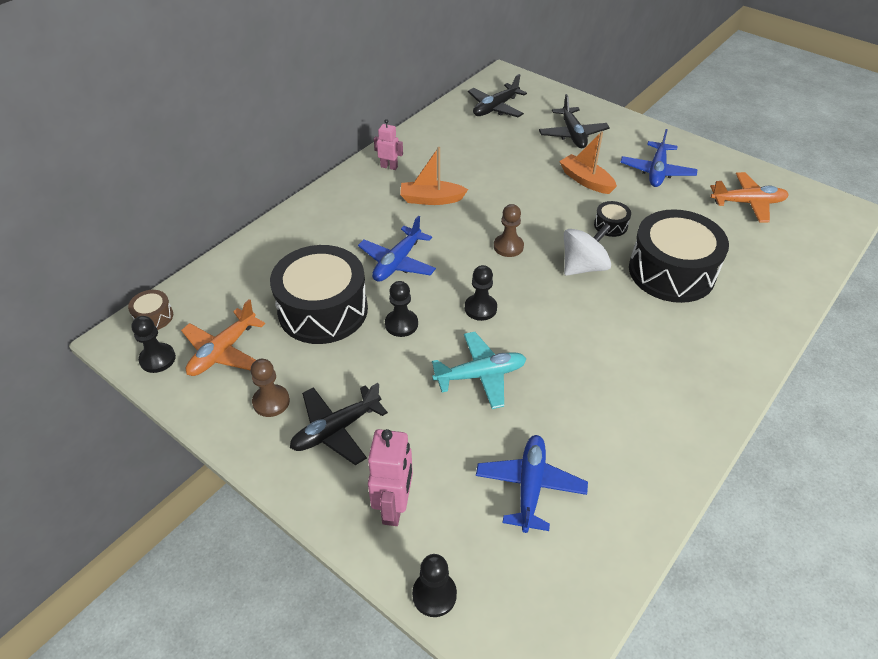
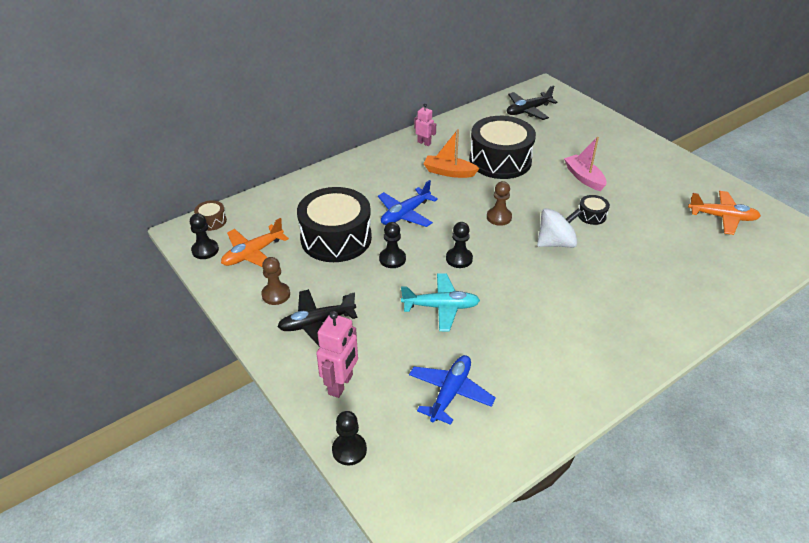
camera: 15 degrees right, 5 degrees down
black plane [539,94,610,148] -> none
orange boat [559,131,617,194] -> pink boat [564,137,607,191]
blue plane [620,129,698,187] -> none
black drum [629,209,729,303] -> black drum moved to [469,116,536,179]

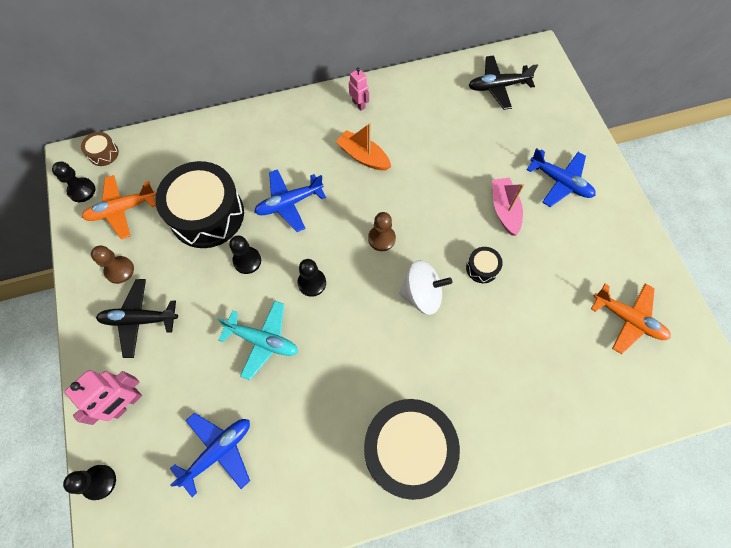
camera: 20 degrees right, 25 degrees up
black drum [469,116,536,179] -> black drum moved to [364,399,460,500]
none -> blue plane [526,148,596,207]

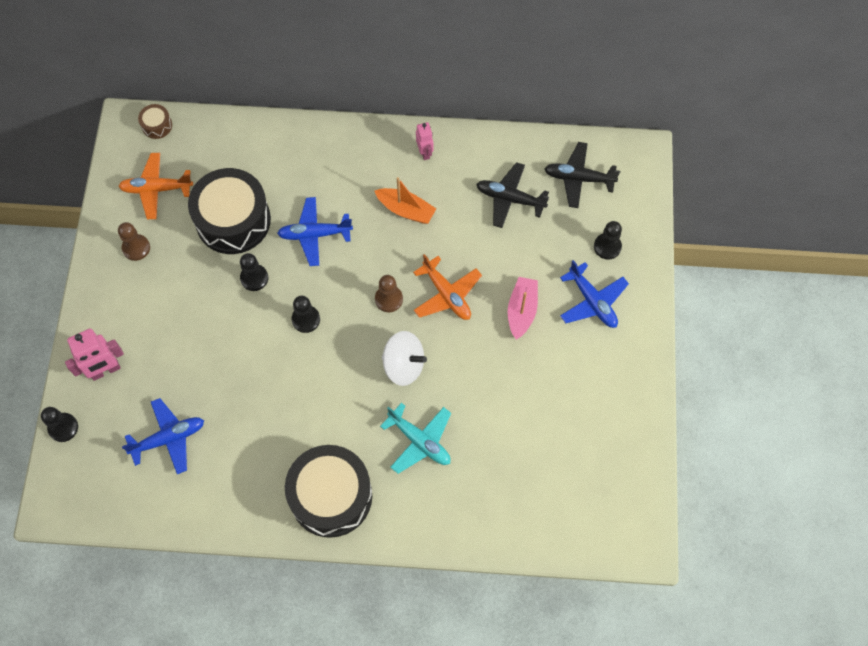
camera: 20 degrees right, 0 degrees up
black pawn [52,162,95,202] -> black pawn moved to [594,221,622,259]
black plane [96,279,178,358] -> black plane moved to [476,162,549,228]
turquoise plane [218,301,298,380] -> turquoise plane moved to [380,403,451,474]
orange boat [336,123,391,170] -> orange boat turned 150 degrees clockwise [374,177,437,224]
black drum [466,247,503,283] -> none
orange plane [591,283,671,354] -> orange plane moved to [413,254,482,320]

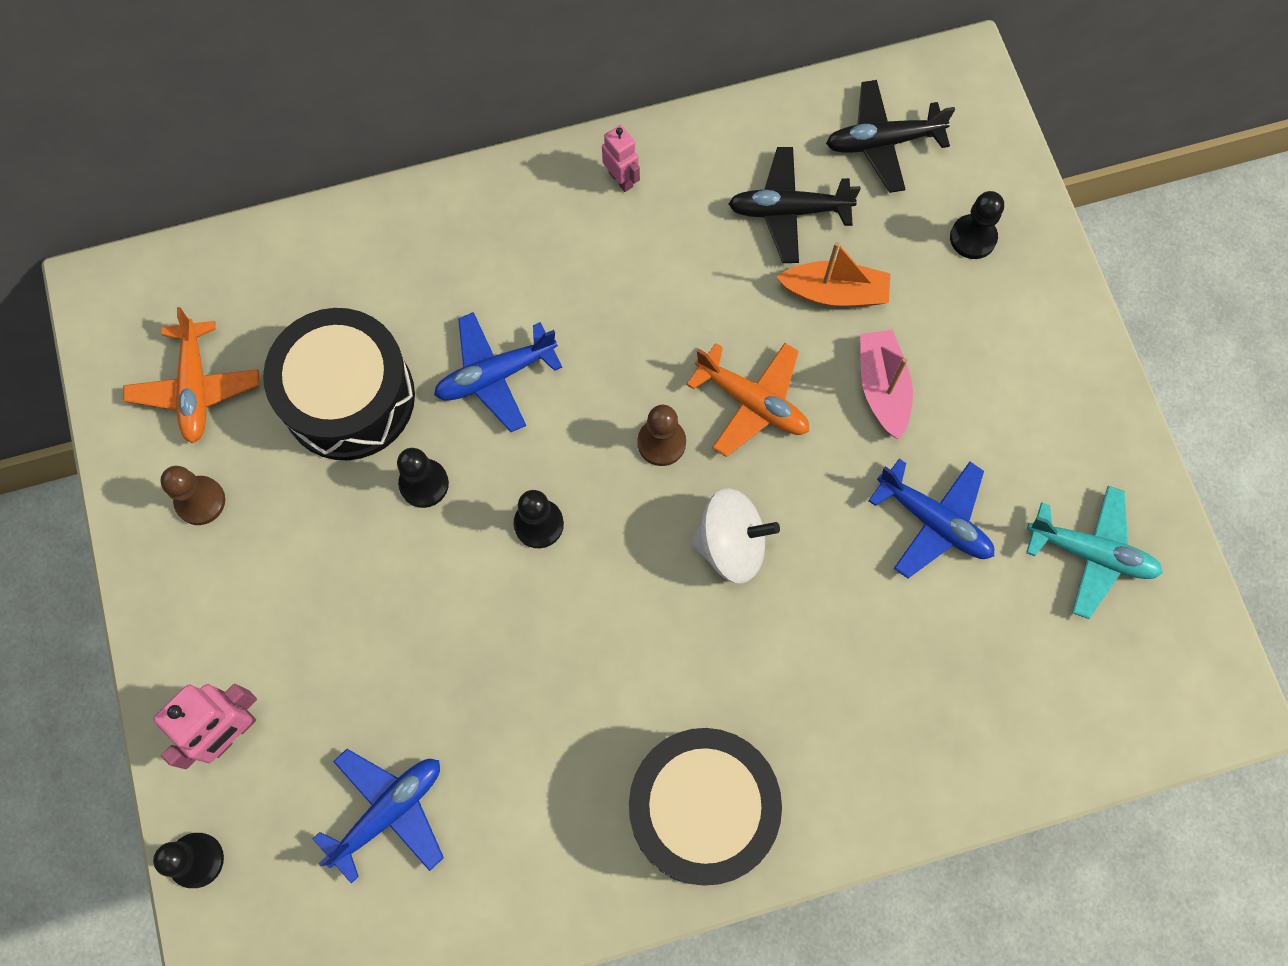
camera: 20 degrees left, 5 degrees up
orange plane [119,153,193,219] -> orange plane turned 75 degrees counterclockwise [123,307,259,443]
brown drum [138,104,172,139] -> none
orange boat [374,177,437,224] -> orange boat moved to [776,242,890,306]
turquoise plane [380,403,451,474] -> turquoise plane moved to [1026,486,1163,619]
blue plane [560,260,629,328] -> blue plane moved to [868,459,994,578]

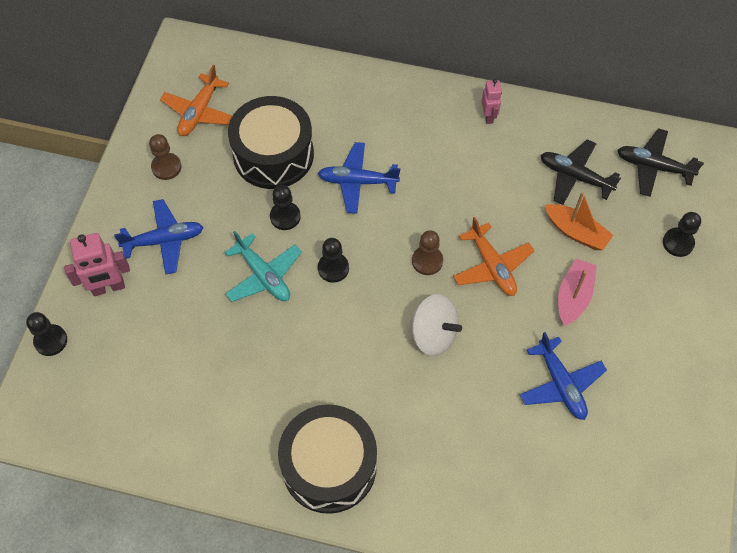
camera: 30 degrees right, 10 degrees down
blue plane [313,749,444,884] -> blue plane moved to [114,199,203,275]
turquoise plane [1026,486,1163,619] -> turquoise plane moved to [224,231,302,302]

